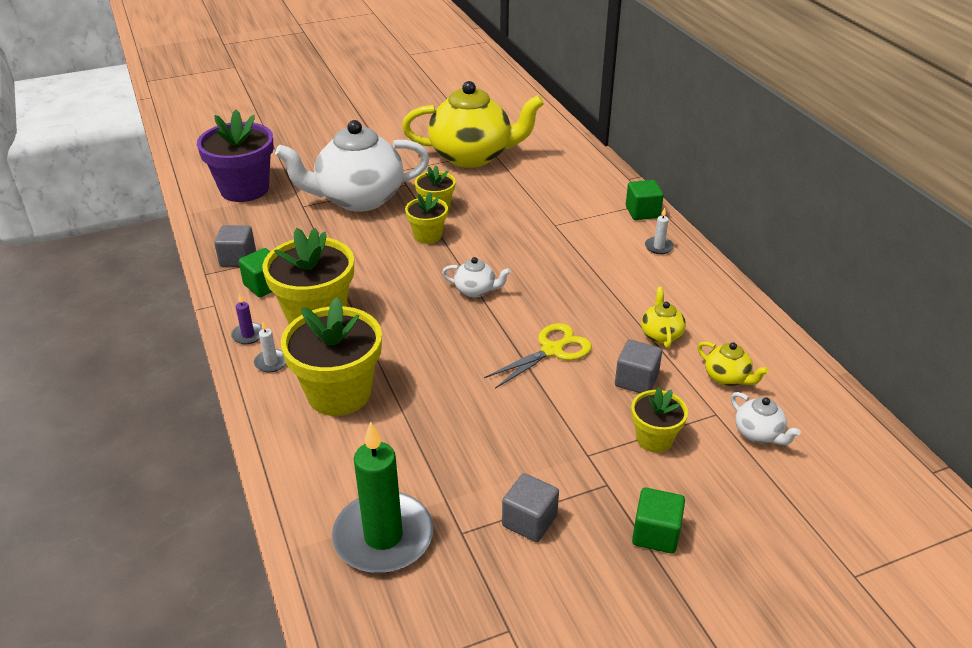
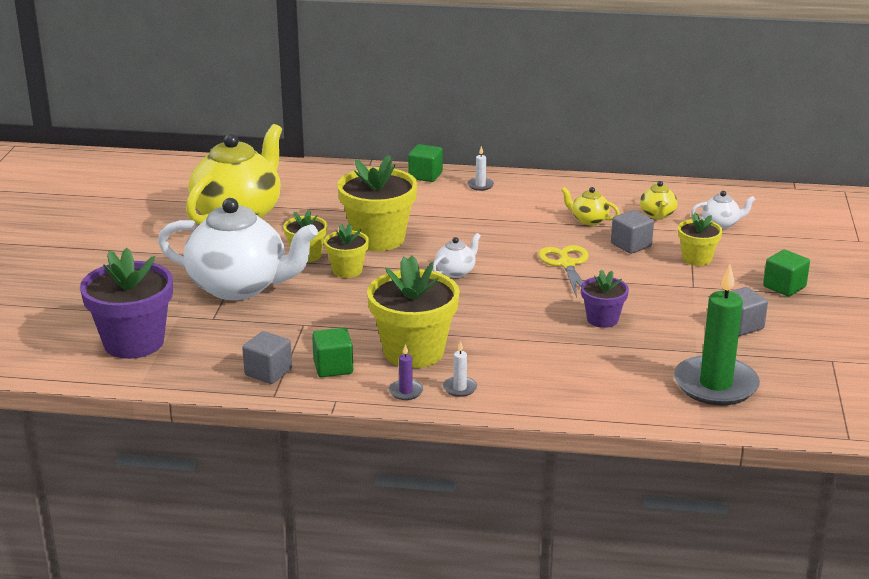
camera: 60 degrees left, 10 degrees down
white teapot [275,120,430,212] -> white teapot turned 90 degrees counterclockwise [158,198,318,300]
yellow flower pot [281,297,382,416] -> yellow flower pot moved to [337,155,417,251]
yellow teapot [697,341,769,386] -> yellow teapot turned 105 degrees clockwise [640,181,677,219]
none -> purple flower pot [581,269,629,328]

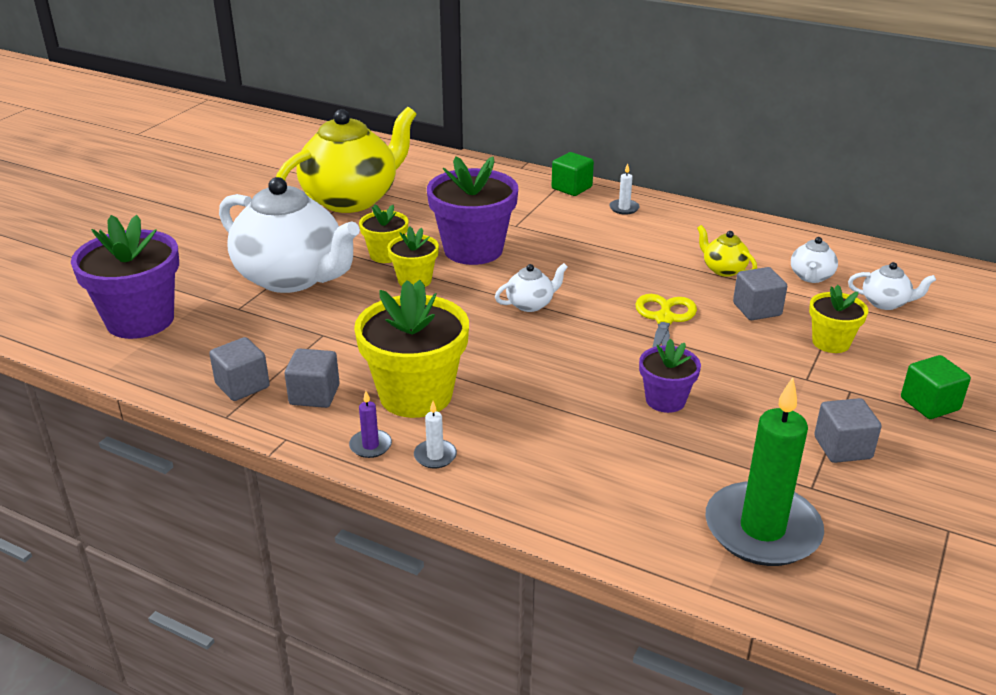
camera: 20 degrees right, 5 degrees up
green cube [312,328,353,377] -> grey cube [285,348,340,408]
yellow flower pot [337,155,417,251] -> purple flower pot [427,156,518,265]
yellow teapot [640,181,677,219] -> white teapot [791,237,838,283]

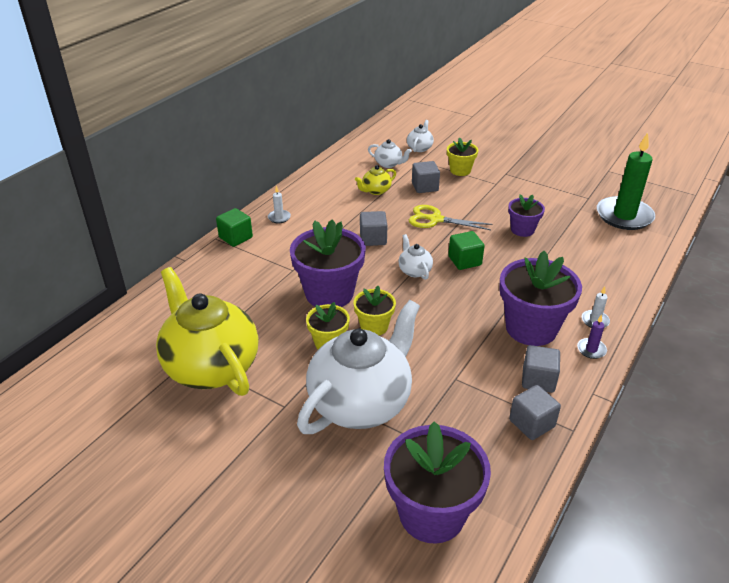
camera: 85 degrees left, 5 degrees up
yellow flower pot [354,280,469,418] -> purple flower pot [499,251,582,346]
grey cube [814,398,881,463] -> grey cube moved to [360,211,387,246]
green cube [901,355,971,419] -> green cube moved to [448,231,485,270]

